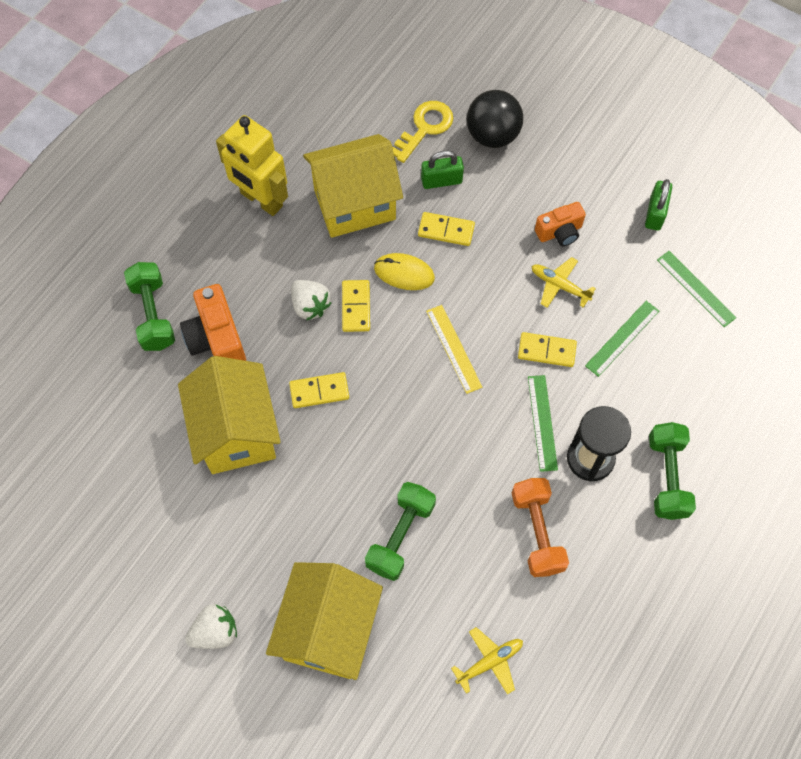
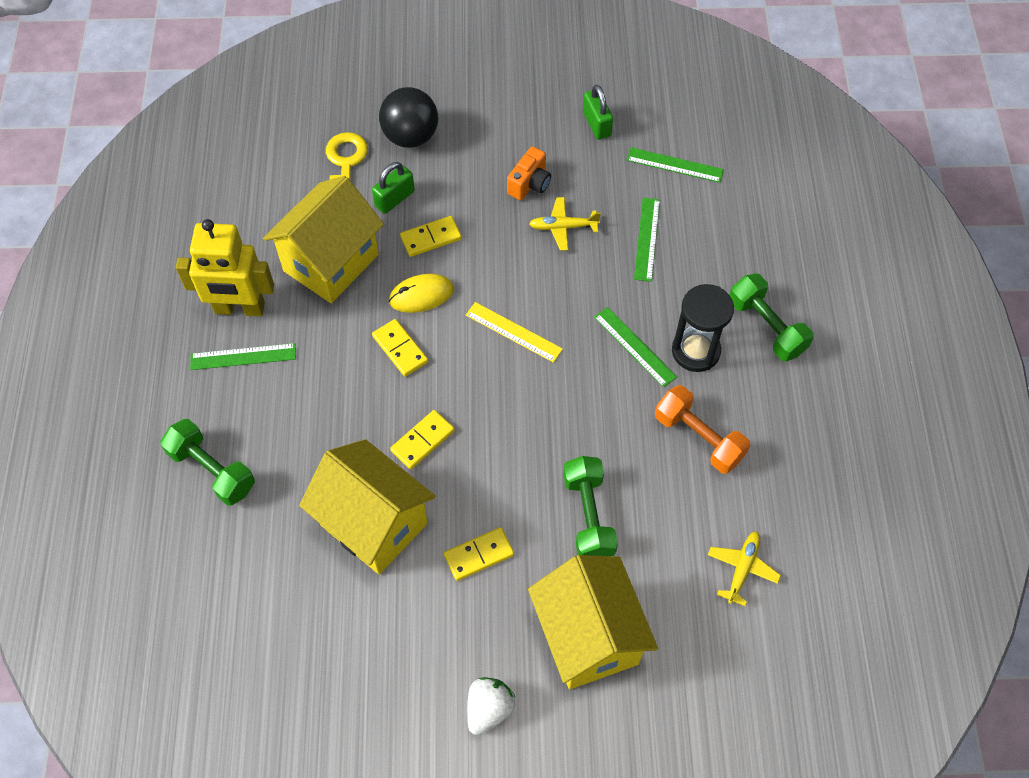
camera: 35 degrees left, 5 degrees down
orange camera [180,284,246,361] -> none
white strawberry [291,280,331,321] -> none
yellow domino [518,332,577,367] -> yellow domino moved to [444,527,514,581]
none -> green ruler [190,343,296,370]

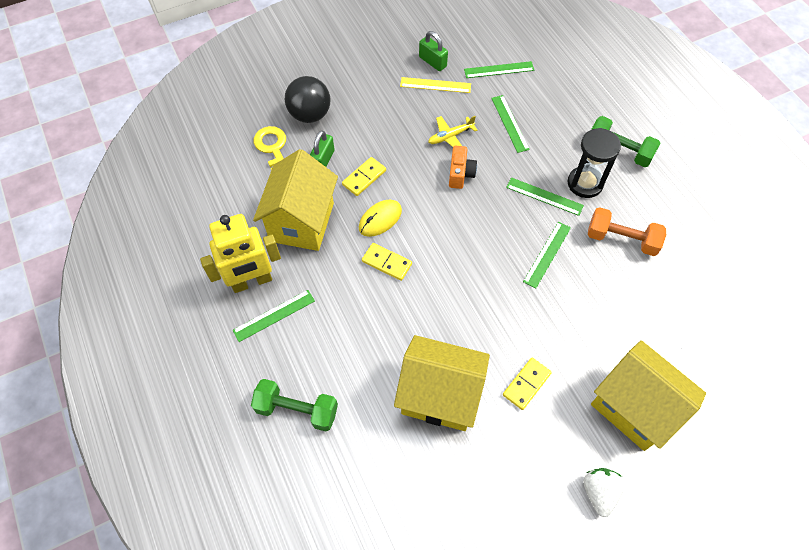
camera: 25 degrees left, 0 degrees up
yellow domino [390,410,455,469] -> none
yellow ruler [466,302,563,363] -> yellow ruler moved to [400,77,471,93]
orange camera [507,146,551,200] -> orange camera moved to [449,146,477,189]
green dumbbell [563,456,618,556] -> none
yellow plane [708,531,781,606] -> none
none -> green ruler [523,222,571,288]

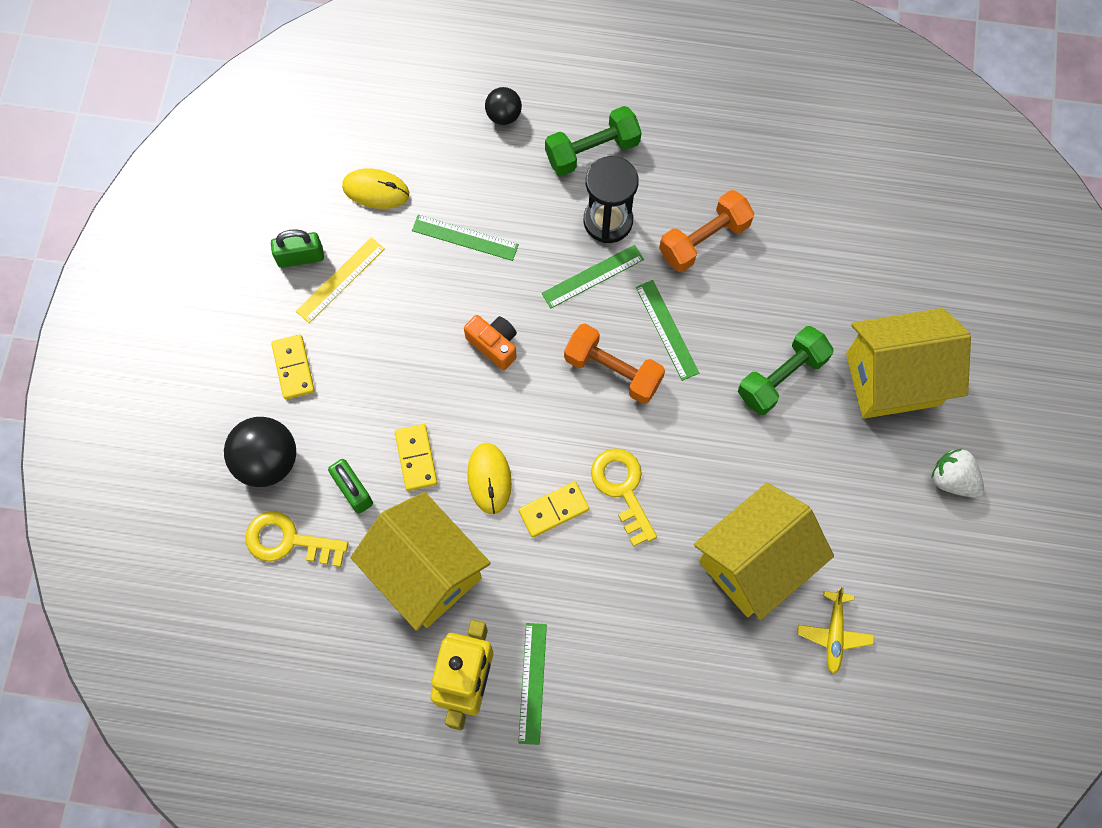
camera: 55 degrees left, 10 degrees up
green dumbbell [251,379,338,431] -> green dumbbell moved to [738,326,834,415]
yellow plane [428,116,478,147] -> yellow plane moved to [797,587,874,674]
green ruler [464,61,534,78] -> yellow mouse [342,168,409,209]
yellow domino [503,358,552,410] -> yellow domino moved to [271,334,315,400]
none -> black ball [485,87,522,125]
none -> orange dumbbell [564,324,665,404]
none -> yellow key [591,448,657,547]

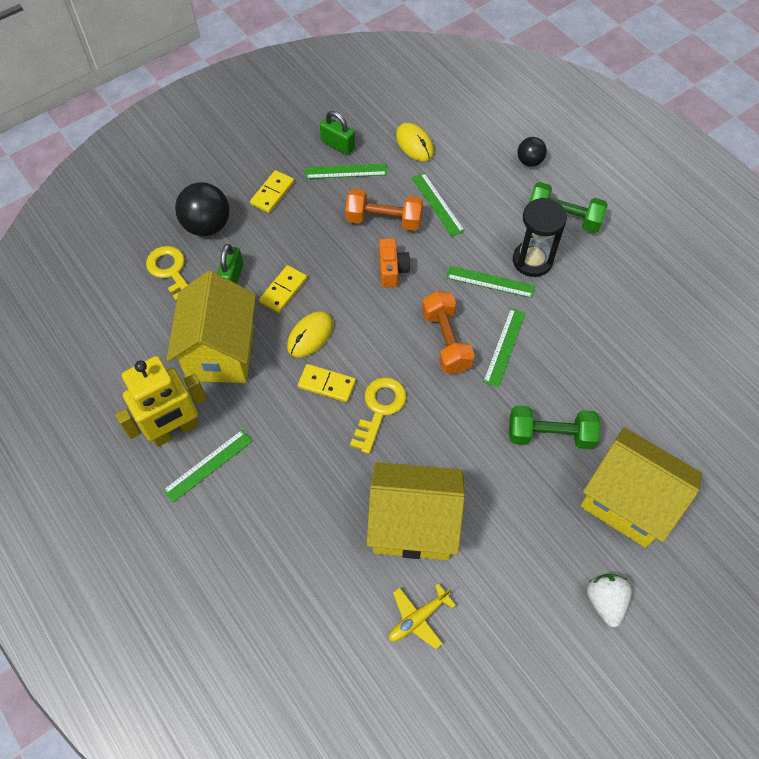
camera: 45 degrees right, 10 degrees down
yellow ruler [296,237,385,323] -> green ruler [305,164,387,179]
orange dumbbell [659,190,755,272] -> orange dumbbell moved to [345,189,423,231]

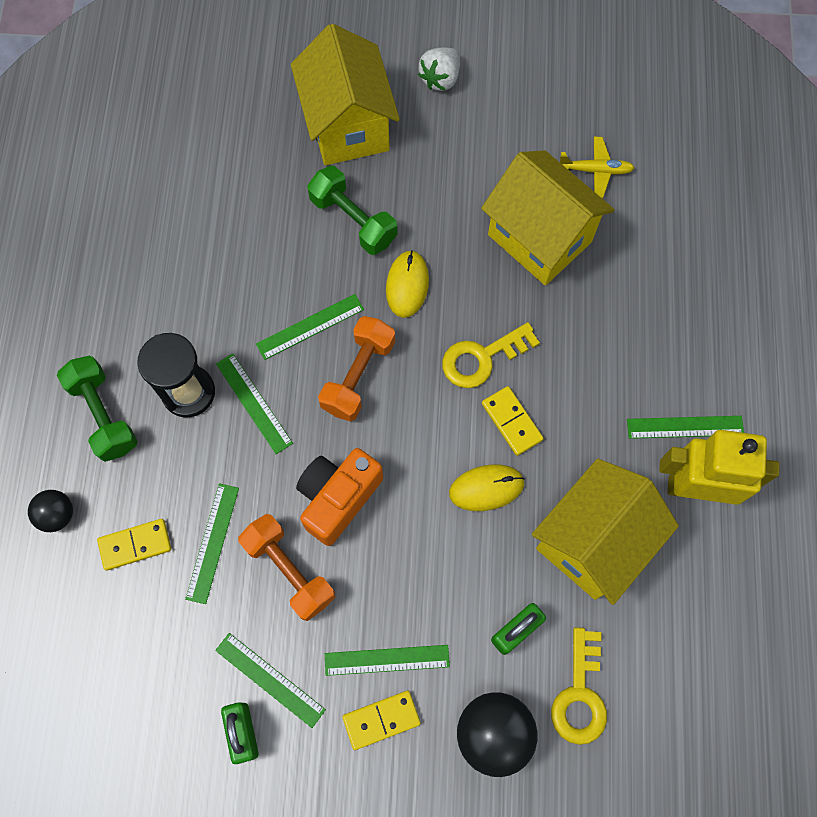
camera: 140 degrees left, 10 degrees up
yellow domino [259,265,307,313] -> yellow domino moved to [97,519,171,571]
orange camera [379,238,410,288] -> orange camera [296,448,383,546], size x1.54
yellow mouse [396,123,434,161] -> yellow mouse moved to [386,250,429,318]
none -> green ruler [325,645,450,676]

